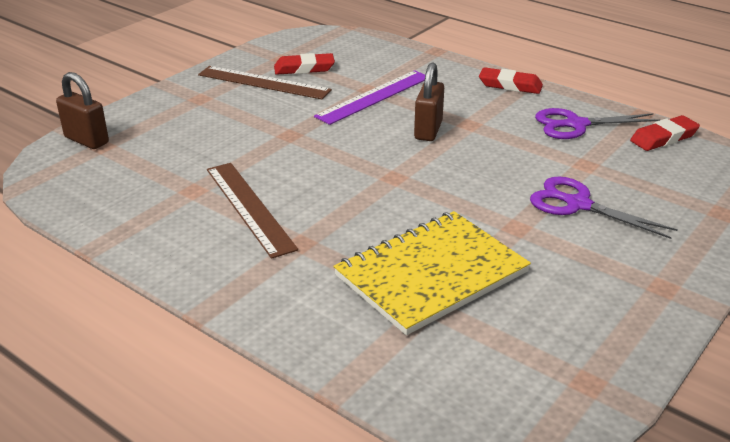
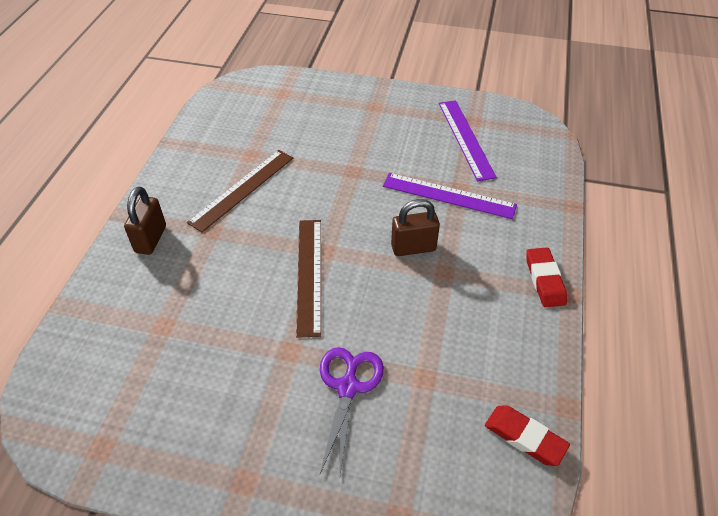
camera: 65 degrees right, 15 degrees up
brown padlock [56,72,109,149] -> brown padlock moved to [124,187,166,255]
brown ruler [198,66,332,99] -> brown ruler moved to [296,220,321,338]
red eraser [274,53,335,75] -> purple ruler [439,100,497,181]
yellow notebook [334,211,531,335] -> none
purple scissors [535,108,660,139] -> none

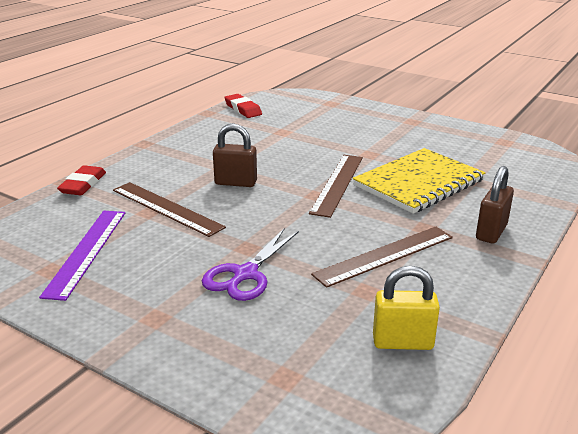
camera: 160 degrees left, 20 degrees down
purple scissors [320,347,384,474] -> purple scissors moved to [202,229,299,301]
purple ruler [383,173,517,219] -> brown ruler [113,182,226,237]
red eraser [526,247,567,307] -> red eraser moved to [57,165,106,195]
none -> yellow notebook [353,148,486,214]
none -> yellow padlock [373,266,440,350]

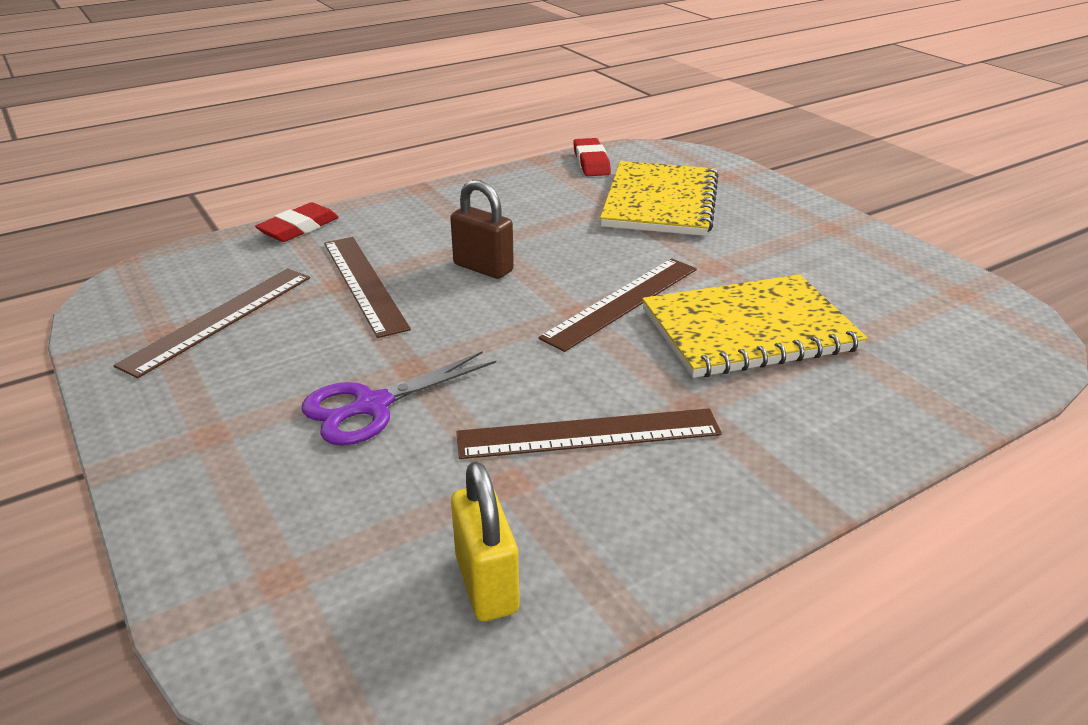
camera: 25 degrees right, 5 degrees up
purple ruler [39,211,125,301] -> brown ruler [114,268,310,378]
yellow padlock [373,266,440,350] -> yellow padlock turned 45 degrees clockwise [451,461,519,621]
brown padlock [476,166,514,244] -> none
none -> yellow notebook [600,161,718,236]

